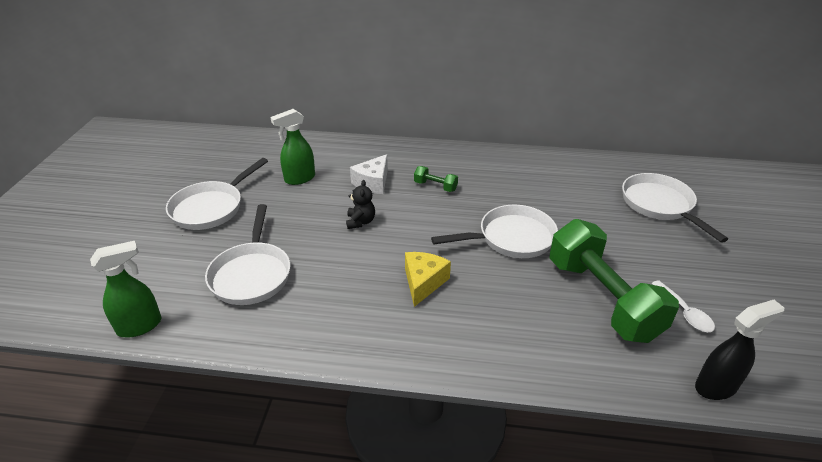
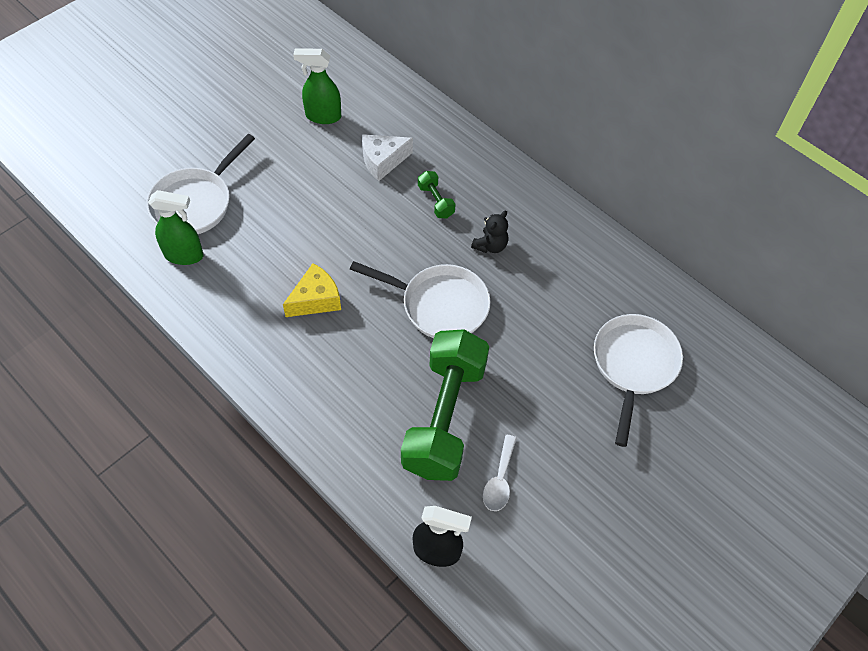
camera: 35 degrees right, 20 degrees up
green spray bottle [90,241,161,338] -> green spray bottle moved to [148,190,204,265]
white pan [166,158,268,230] -> none
black teddy bear [346,180,375,229] -> black teddy bear moved to [471,210,509,253]

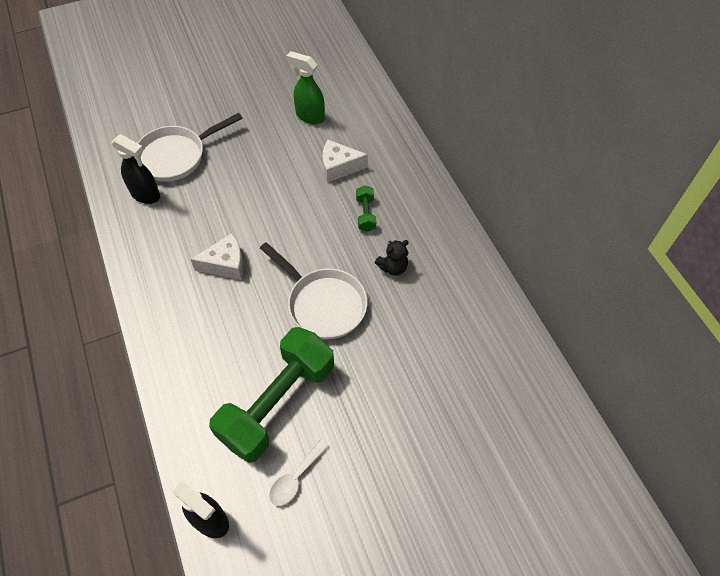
camera: 25 degrees right, 0 degrees up
green spray bottle [148,190,204,265] -> black spray bottle [111,134,160,204]
yellow cheese [283,263,341,317] -> white cheese [190,233,244,280]
white pan [594,314,683,447] -> none

